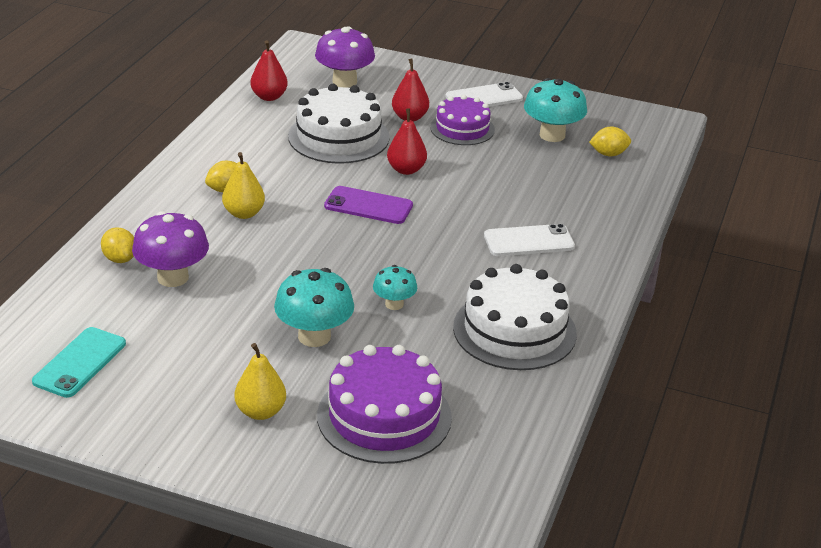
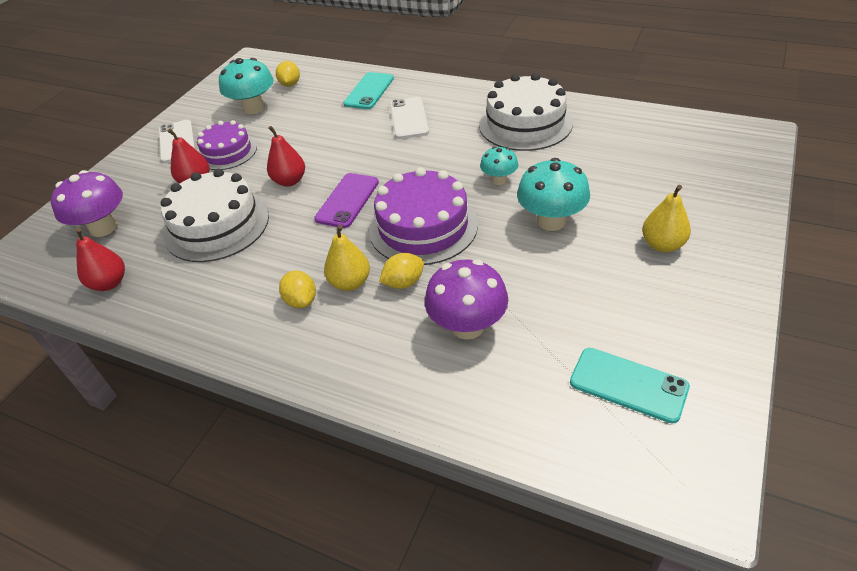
camera: 80 degrees left, 10 degrees up
yellow lemon [101,227,134,263] -> yellow lemon moved to [379,253,424,289]
purple cake [317,345,452,464] -> purple cake moved to [369,167,478,265]
none -> turquoise phone [343,72,394,109]

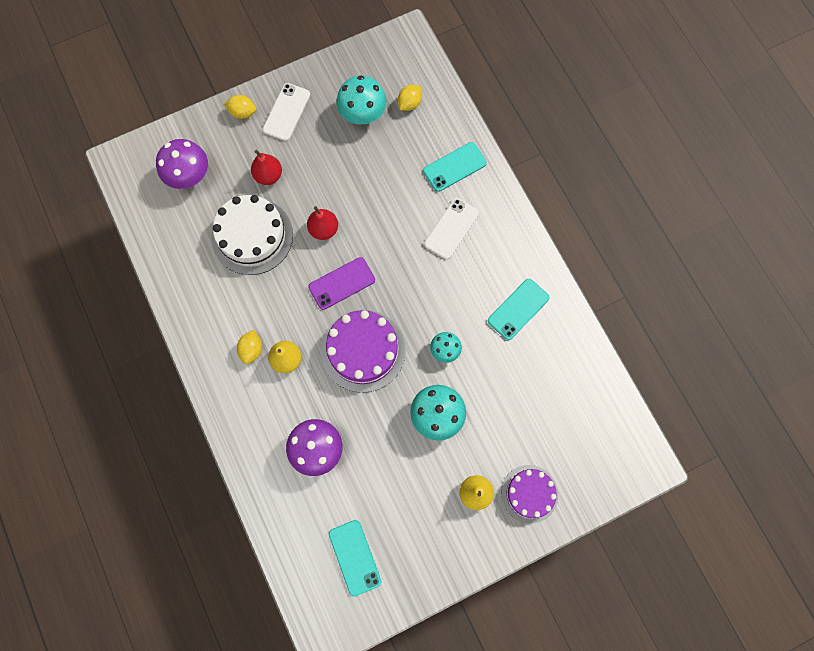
camera: 35 degrees right, 30 degrees up
red pear [76,228,125,291] -> none
purple cake [197,120,257,170] -> purple cake moved to [501,465,558,523]
yellow lemon [379,253,424,289] -> yellow lemon moved to [224,95,256,119]
white cake [479,73,573,151] -> turquoise phone [488,279,550,340]

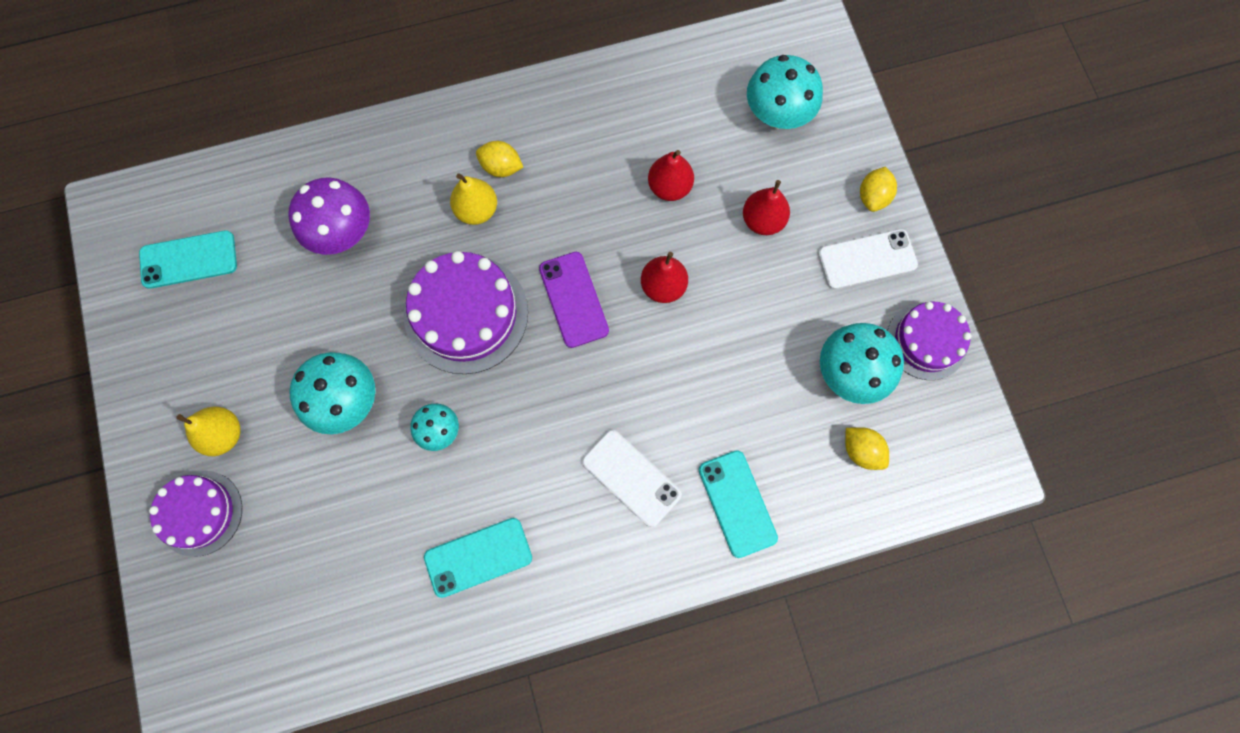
camera: 100 degrees right, 0 degrees up
purple mushroom [156,139,208,189] -> turquoise mushroom [747,55,823,129]
white cake [212,195,293,275] -> red pear [648,150,694,201]
white phone [263,83,310,141] -> white phone turned 45 degrees counterclockwise [818,229,918,289]
turquoise phone [488,279,550,340] -> turquoise phone turned 75 degrees counterclockwise [424,518,532,598]
none -> purple cake [887,302,971,380]

